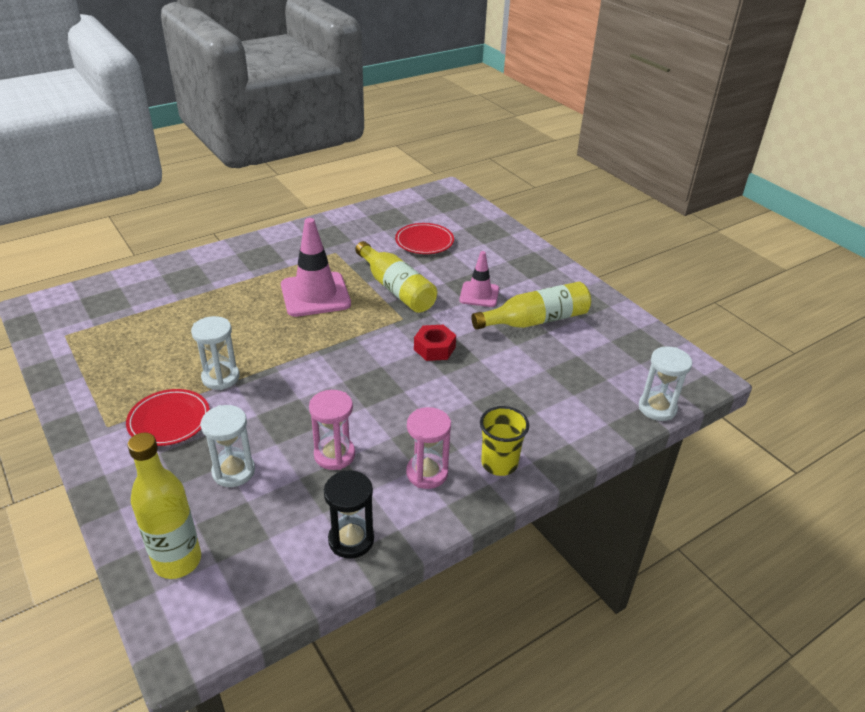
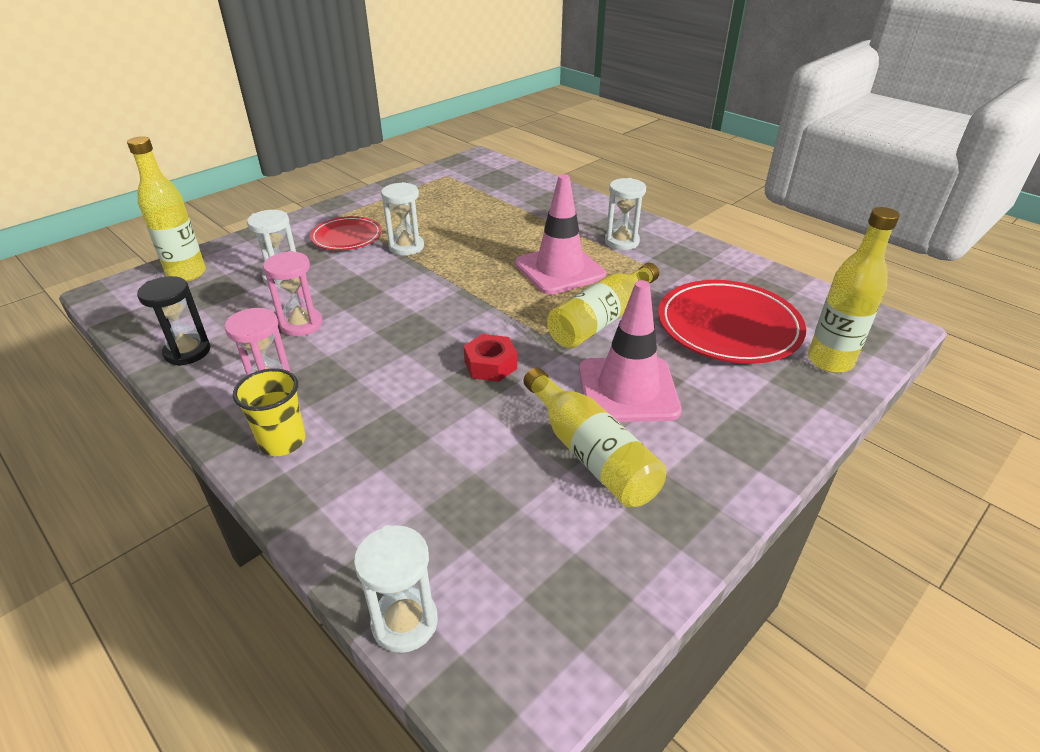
camera: 80 degrees right, 0 degrees up
red plate [395,223,454,254] -> red plate [658,280,806,364], size x1.68
pink traffic cone [459,251,499,307] -> pink traffic cone [579,280,682,422], size x1.69
none -> white hourglass [605,178,646,250]
none -> yellow bottle [808,207,900,373]

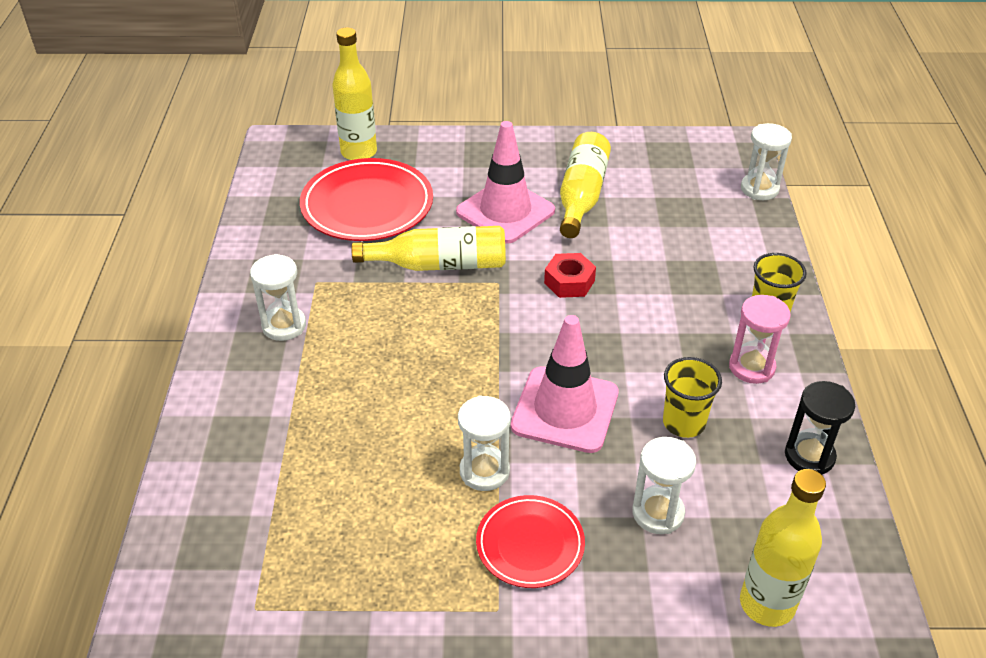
camera: 135 degrees left, 5 degrees up
pink hourglass [263,251,323,336] -> yellow cup [663,357,722,438]
pink traffic cone [515,174,606,295] -> pink traffic cone moved to [511,315,619,453]

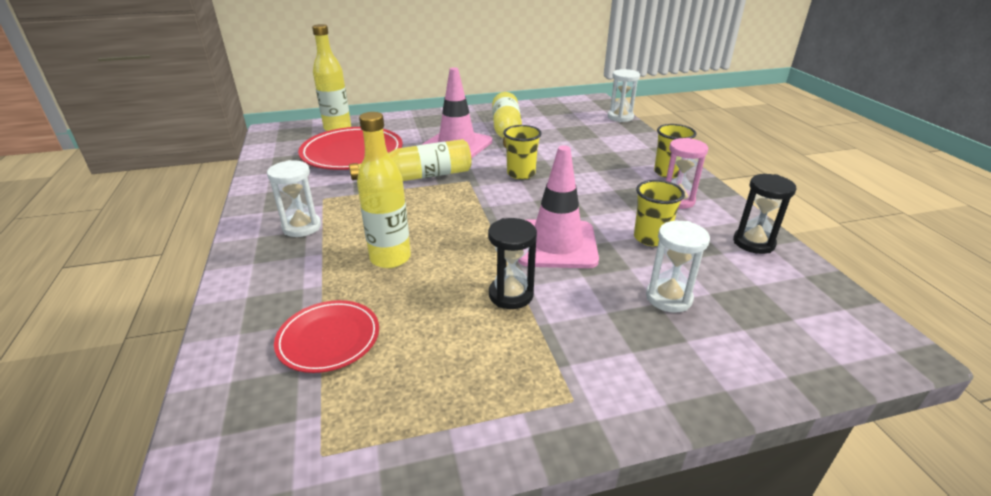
camera: 15 degrees left, 10 degrees down
white hourglass [458,395,511,491] -> black hourglass [488,218,537,309]
red plate [476,495,585,588] -> red plate moved to [274,300,379,373]
red nut [544,253,596,298] -> yellow cup [503,125,542,179]
yellow bottle [740,469,826,627] -> yellow bottle moved to [357,112,411,268]

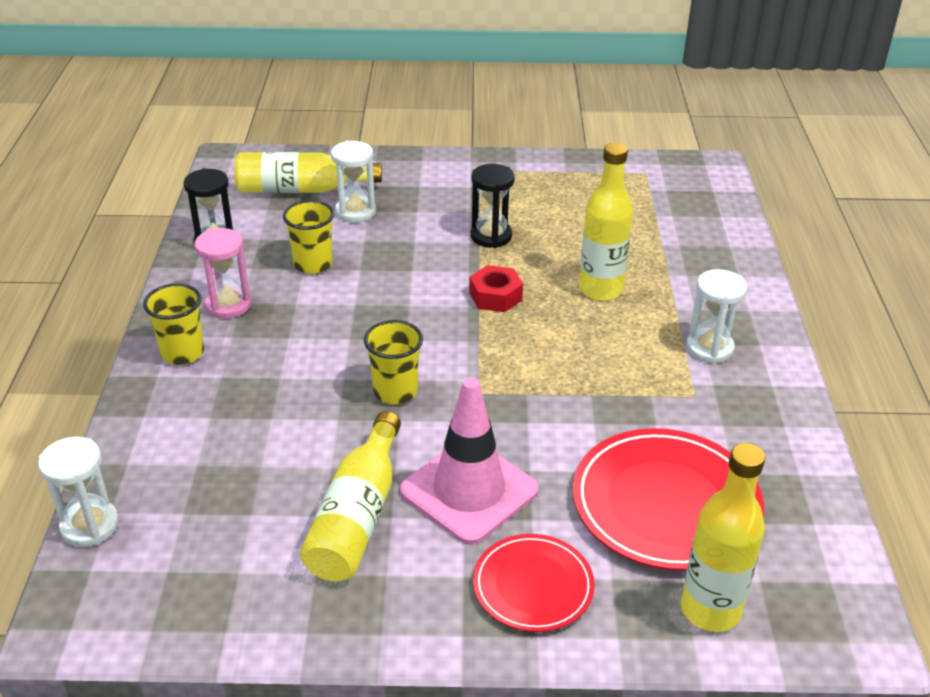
camera: 165 degrees left, 5 degrees up
red plate [274,300,379,373] -> red plate moved to [473,534,595,632]
yellow bottle [349,139,472,181] -> yellow bottle moved to [234,152,382,193]
pink traffic cone [518,146,599,268] -> none
none -> red nut [469,265,523,312]

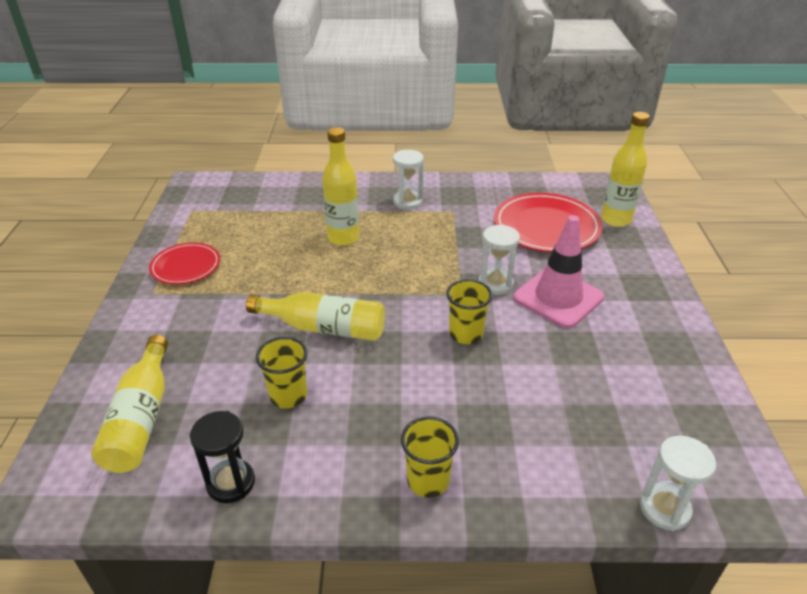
camera: 90 degrees left, 0 degrees up
pink hourglass [195,228,251,319] -> none
yellow bottle [300,411,401,581] -> yellow bottle moved to [246,292,385,341]
white hourglass [331,141,376,223] -> white hourglass moved to [479,224,520,295]
red nut [469,265,523,312] -> none
black hourglass [471,164,515,248] -> none
red plate [473,534,595,632] -> red plate moved to [149,243,220,285]

